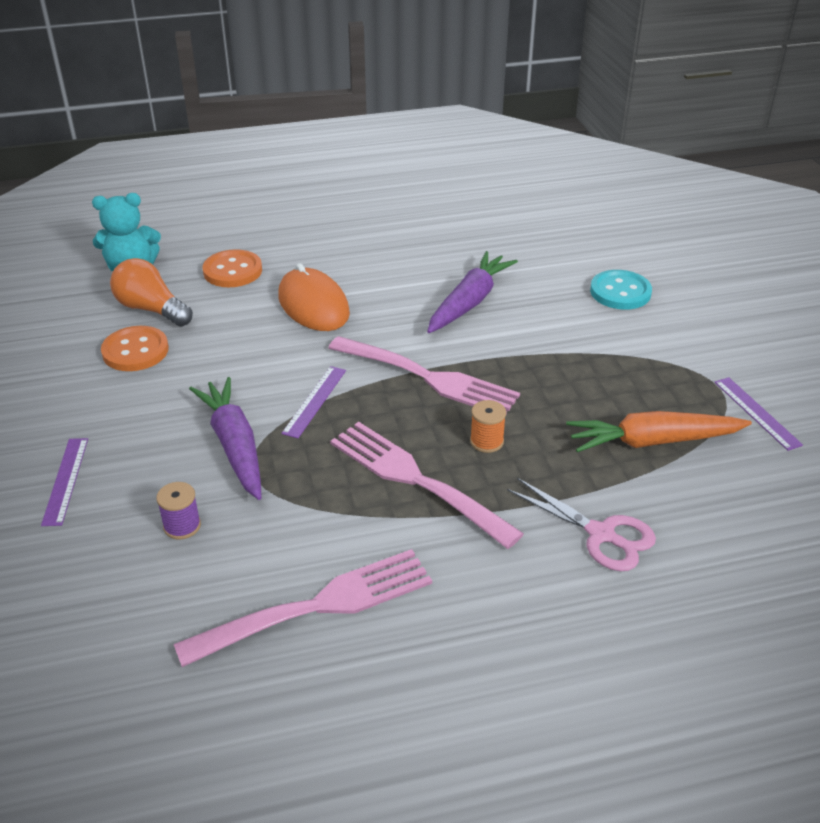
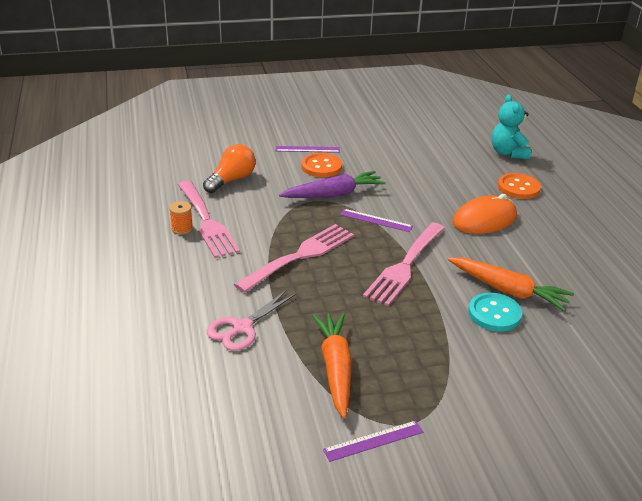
camera: 90 degrees right, 5 degrees down
orange button [101,326,169,371] -> orange button moved to [301,153,342,177]
orange light bulb [110,258,193,326] -> orange light bulb moved to [203,144,256,193]
purple spool [156,482,201,540] -> none
purple carrot [427,251,518,333] -> orange carrot [448,257,574,311]
orange spool [470,400,506,453] -> orange spool moved to [169,201,193,235]
turquoise button [590,270,652,310] -> turquoise button moved to [468,293,522,331]

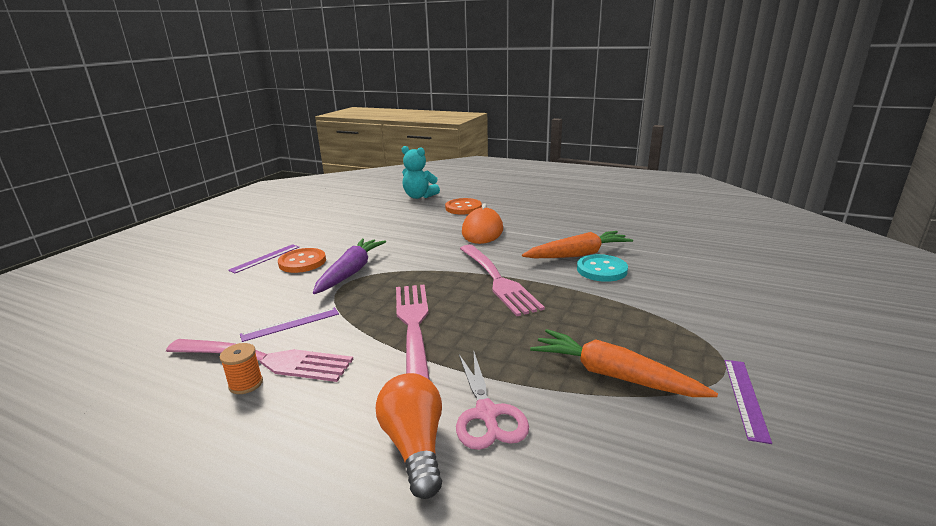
camera: 50 degrees left, 10 degrees down
orange light bulb [203,144,256,193] -> orange light bulb moved to [376,373,442,499]
purple ruler [340,209,413,232] -> purple ruler moved to [240,307,339,342]

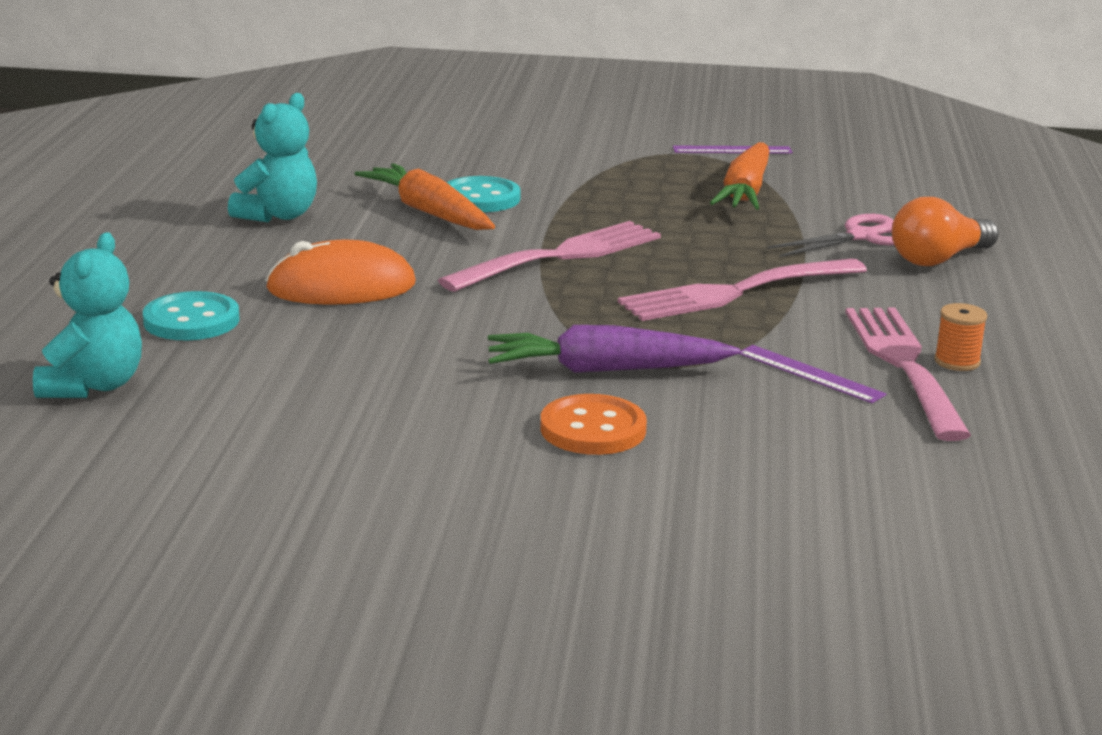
camera: 110 degrees left, 0 degrees up
purple ruler [228,244,299,273] -> none
orange button [445,198,482,214] -> turquoise button [143,291,240,340]
none -> turquoise teddy bear [228,93,317,222]

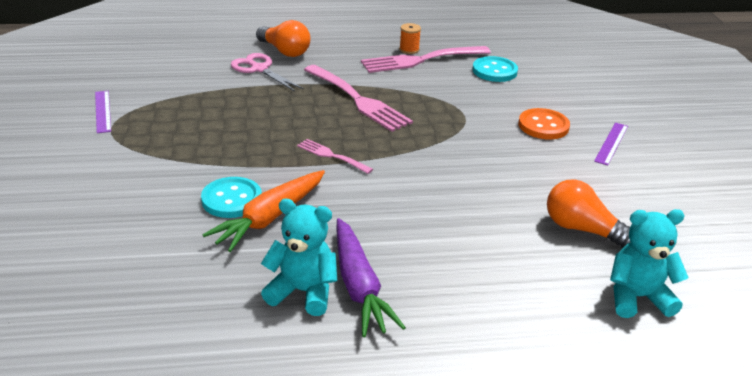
camera: 105 degrees left, 10 degrees up
turquoise button [143,291,240,340] -> turquoise button moved to [472,56,518,82]
orange mouse [266,240,416,305] -> none
pink fork [438,221,661,292] -> pink fork [297,139,373,174], size x0.52
purple carrot [488,325,740,373] -> purple carrot moved to [336,218,406,337]
orange carrot [710,142,769,210] -> none
purple ruler [739,345,886,403] -> purple ruler moved to [594,123,628,166]
none -> orange light bulb [547,179,631,248]

